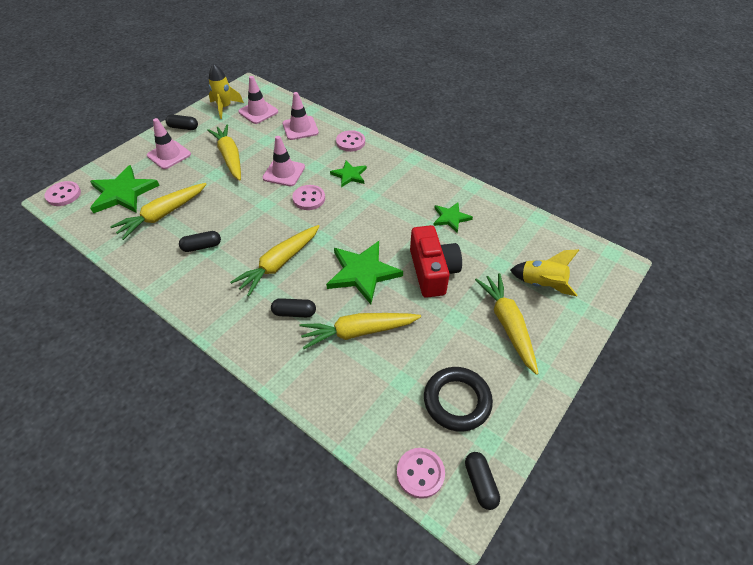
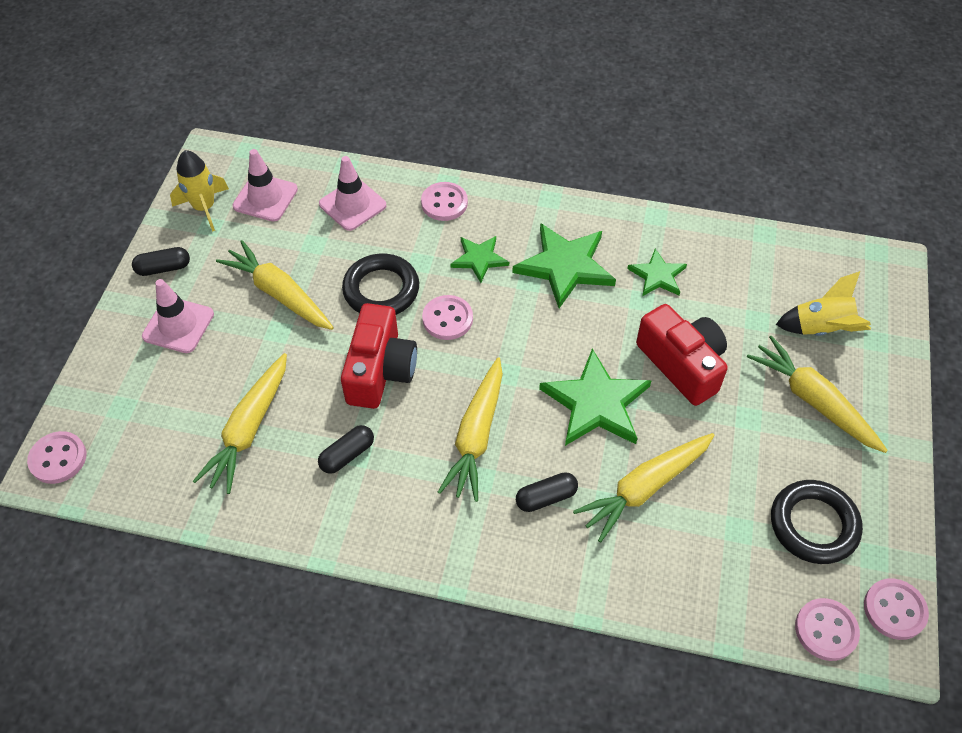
camera: 25 degrees left, 5 degrees up
green star [90,165,160,214] -> green star moved to [512,223,616,308]
pink traffic cone [262,136,305,186] -> black ring [342,254,419,315]
black capsule [465,452,500,510] -> pink button [864,578,929,640]
none -> red camera [341,303,417,409]

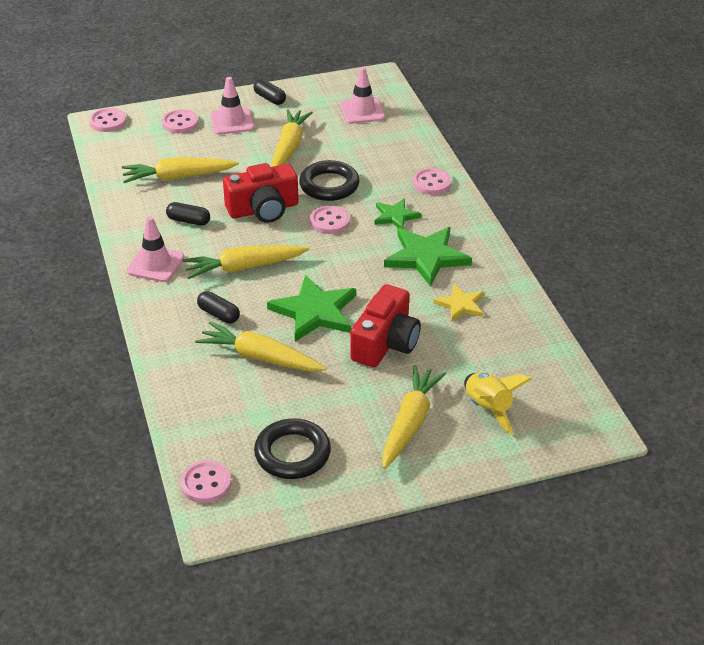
camera: 60 degrees right, 15 degrees down
yellow rocket [170,150,229,232] -> none
pink traffic cone [319,156,386,231] -> pink traffic cone moved to [126,216,184,282]
green star [627,249,687,296] -> yellow star [433,284,484,321]
pink button [864,578,929,640] -> pink button moved to [162,109,198,133]

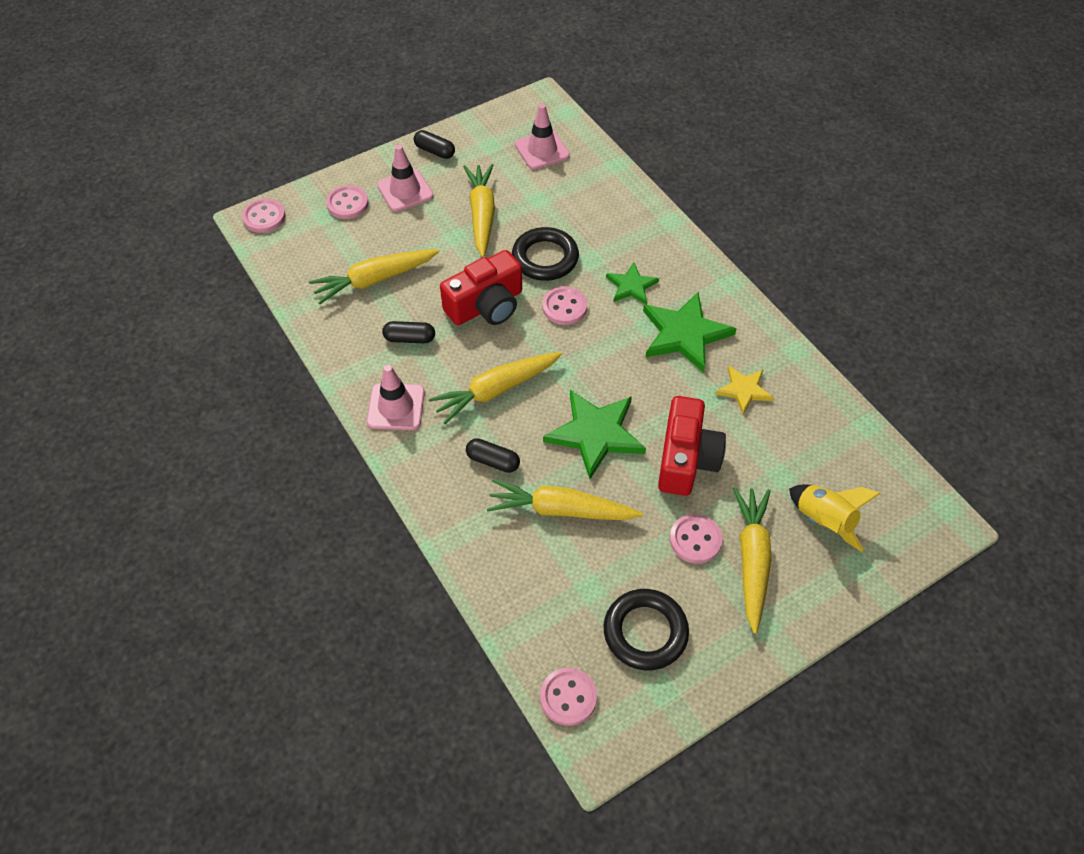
camera: 15 degrees left, 15 degrees up
pink button [413,168,451,195] -> pink button moved to [670,514,723,564]

